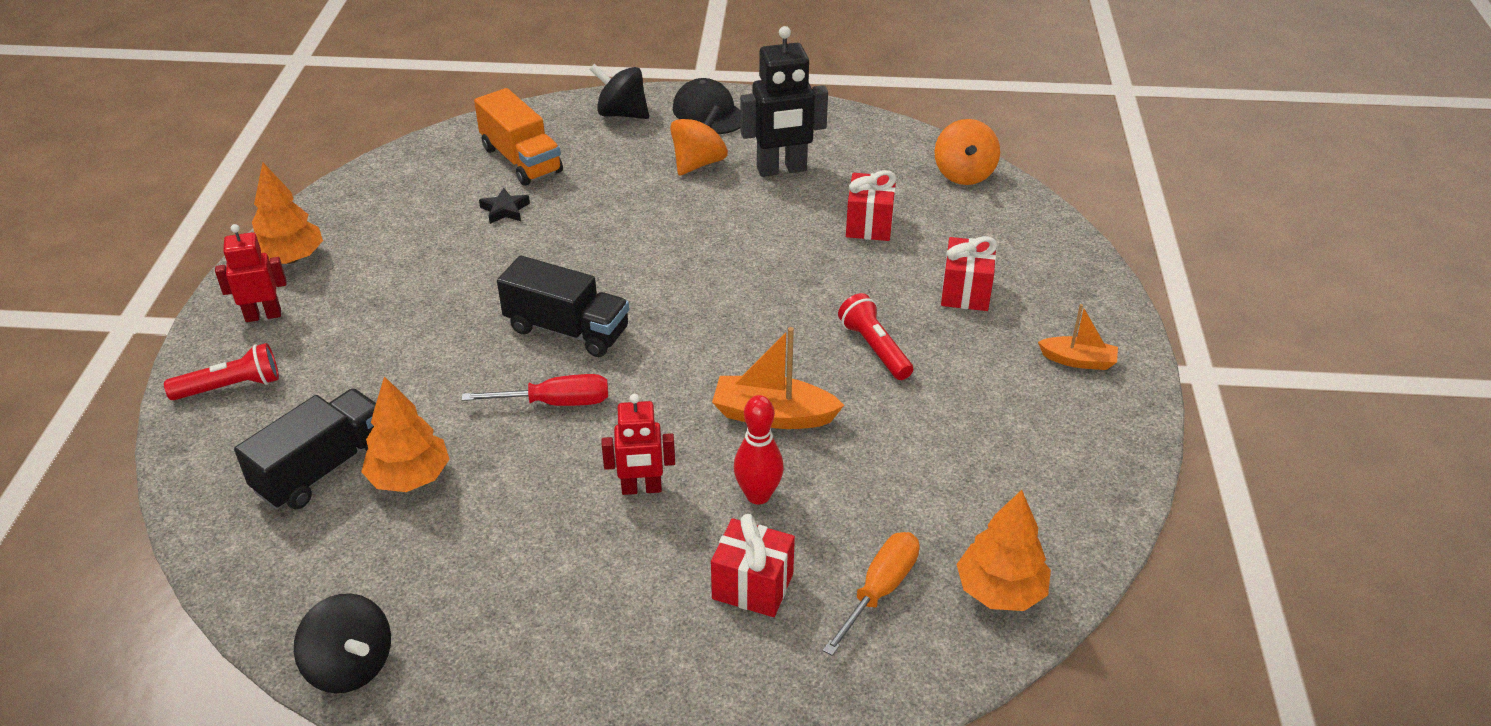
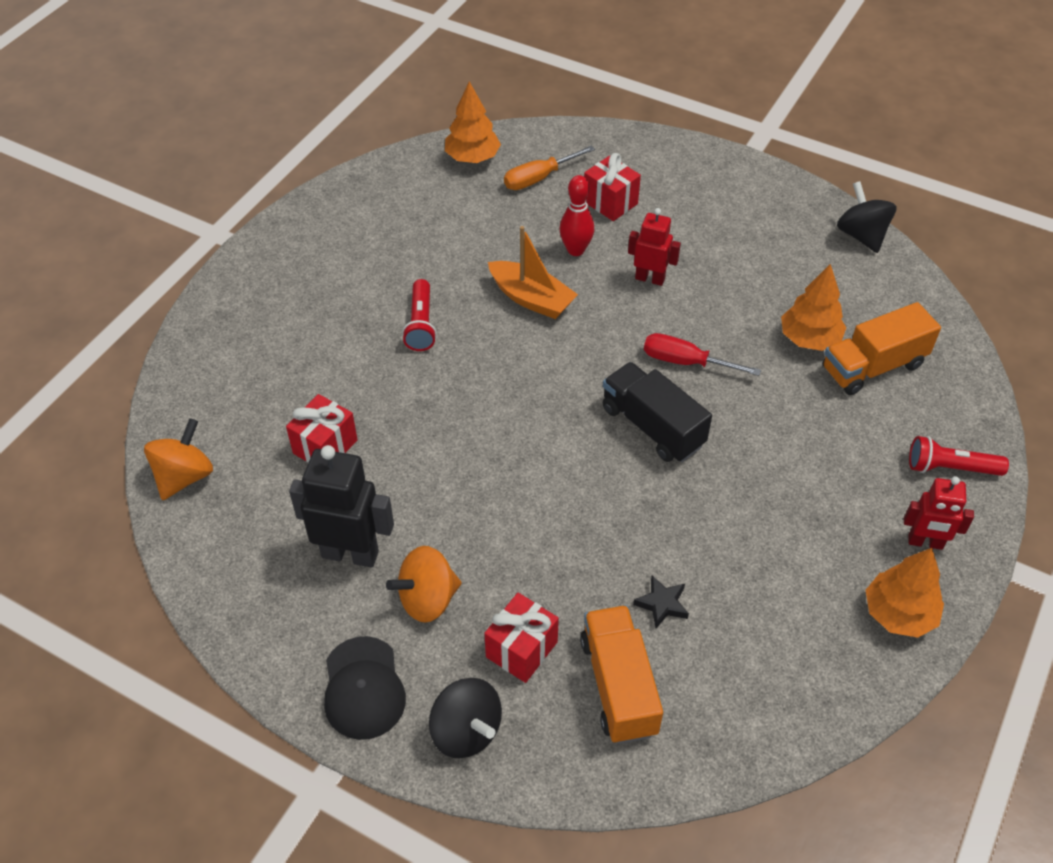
camera: 155 degrees left, 10 degrees up
black truck [234,389,376,510] -> orange truck [823,302,941,395]
red gift [941,236,998,311] -> red gift moved to [484,593,559,683]
orange boat [1038,304,1118,370] -> none

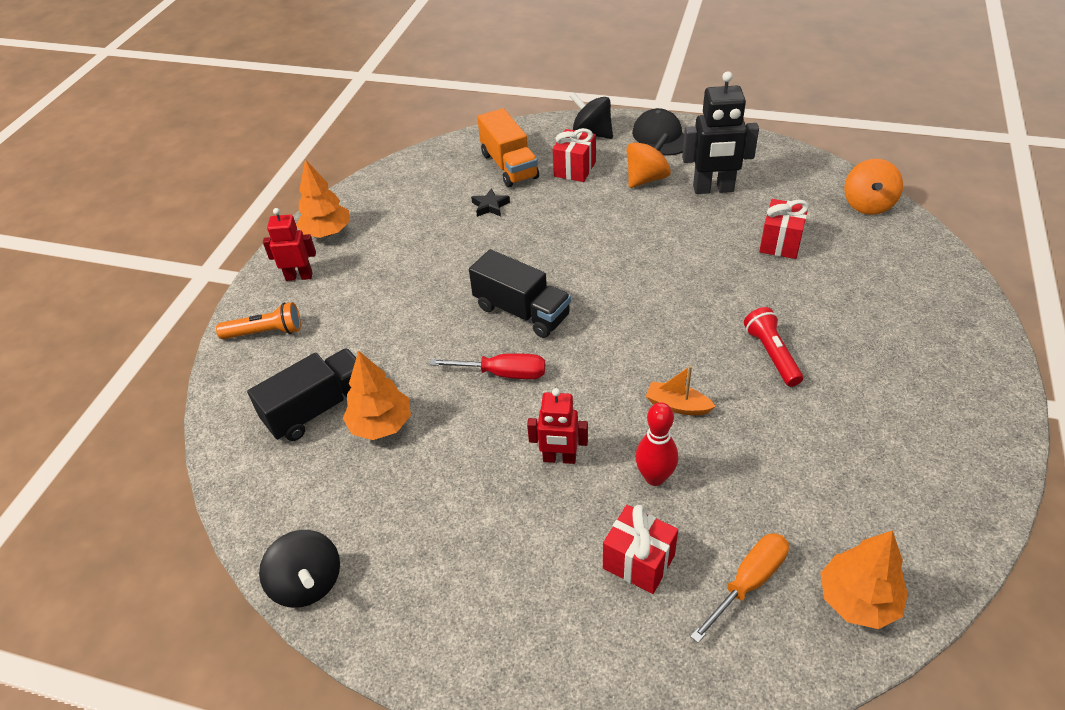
camera: 170 degrees right, 5 degrees down
orange boat [488,226,578,319] -> orange boat [646,366,716,415], size x0.63
orange truck [823,302,941,395] -> black truck [247,348,356,441]
red flashlight [909,436,1009,476] -> orange flashlight [216,302,301,339]

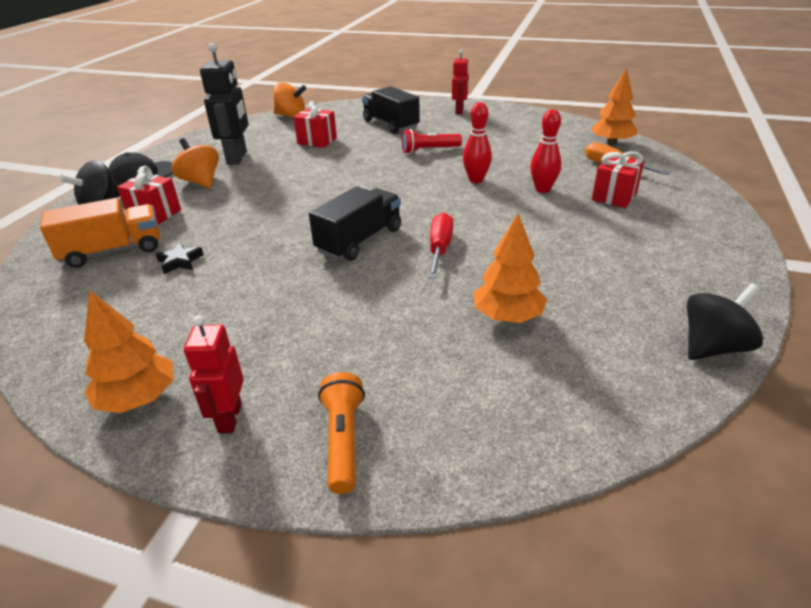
camera: 90 degrees left, 10 degrees down
black truck [247,348,356,441] -> black truck moved to [362,86,420,134]
red robot [527,388,588,464] -> red robot moved to [452,49,469,114]
orange boat [646,366,716,415] -> red bowling pin [463,102,492,183]

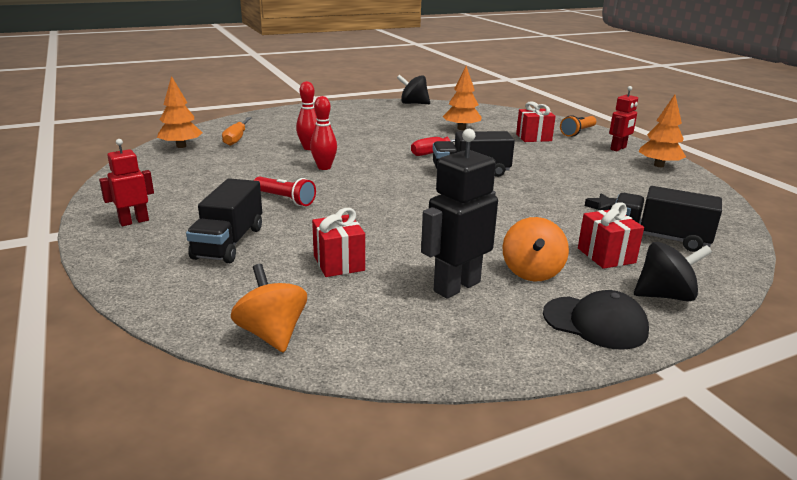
camera: 135 degrees left, 10 degrees down
orange truck [40,198,160,268] -> black truck [616,186,722,252]
red gift [592,151,644,208] -> red gift moved to [516,101,556,142]

